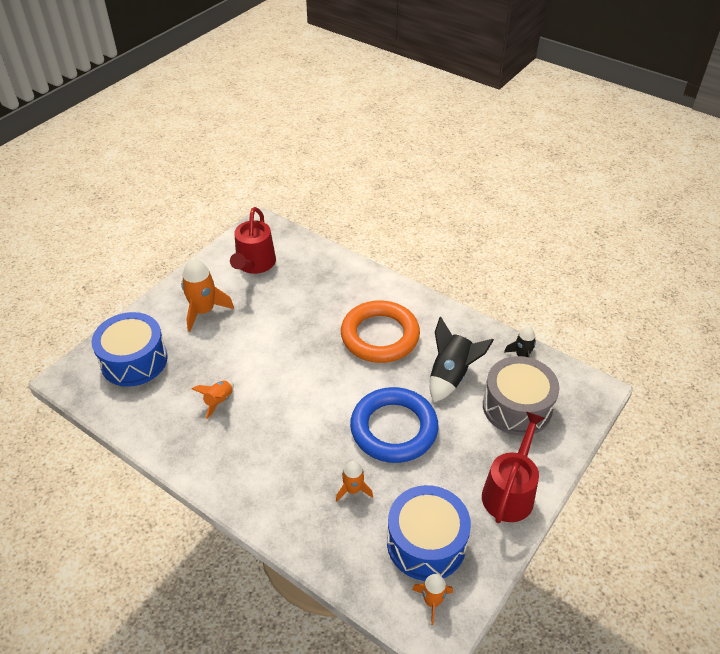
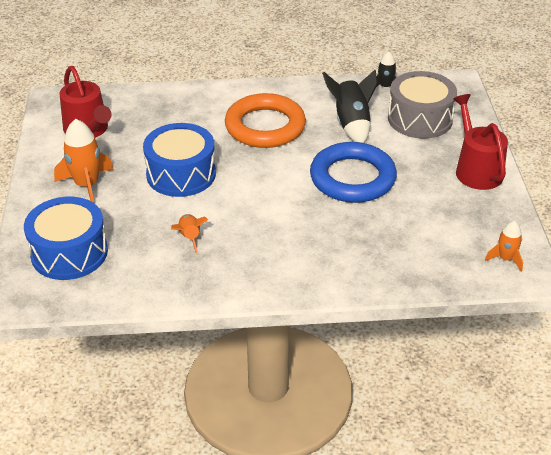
camera: 40 degrees left, 5 degrees down
orange rocket [336,461,373,502] -> none
blue drum [387,485,471,581] -> blue drum moved to [143,123,216,197]

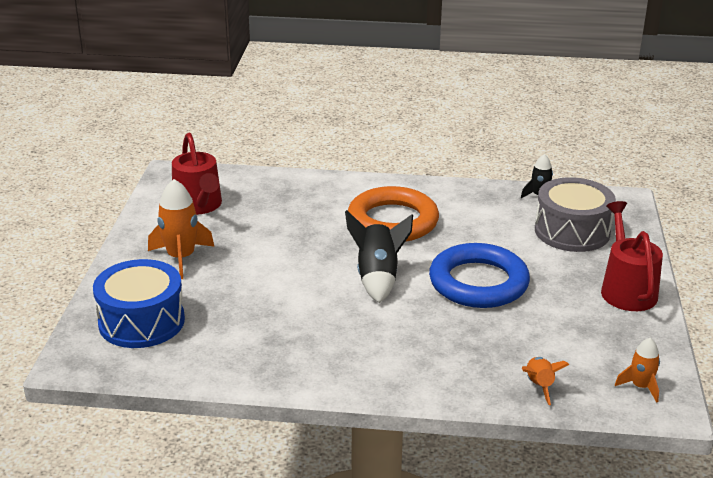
camera: 10 degrees right, 10 degrees down
blue drum [143,123,216,197] -> none
orange rocket [171,214,208,254] -> orange rocket moved to [522,357,569,405]
black rocket [322,70,377,143] -> black rocket moved to [345,210,413,303]

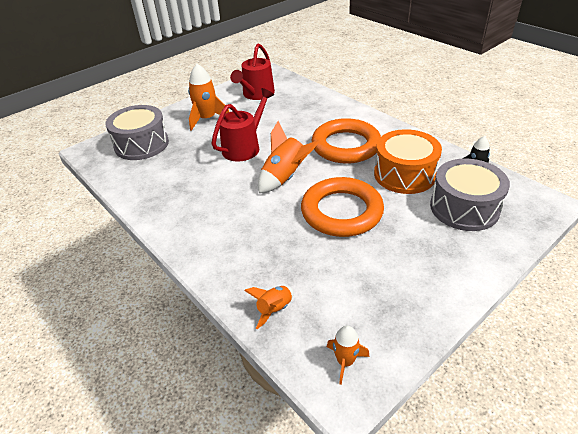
camera: 45 degrees right, 10 degrees up
blue drum [93,259,185,348] -> grey drum [105,105,169,160]
black rocket [345,210,413,303] -> orange rocket [258,121,320,193]
blue ring [429,243,530,308] -> orange ring [301,177,384,237]
red watering can [601,201,663,311] -> red watering can moved to [211,88,274,161]
none -> orange drum [374,129,442,194]

